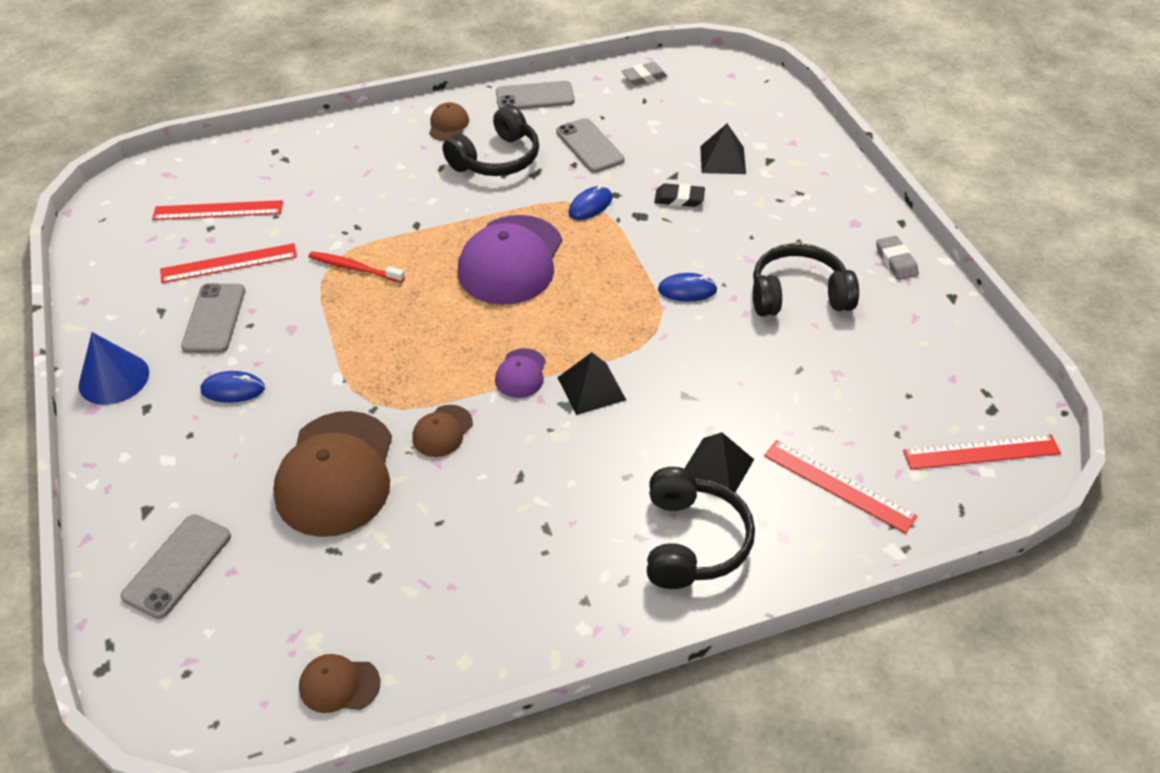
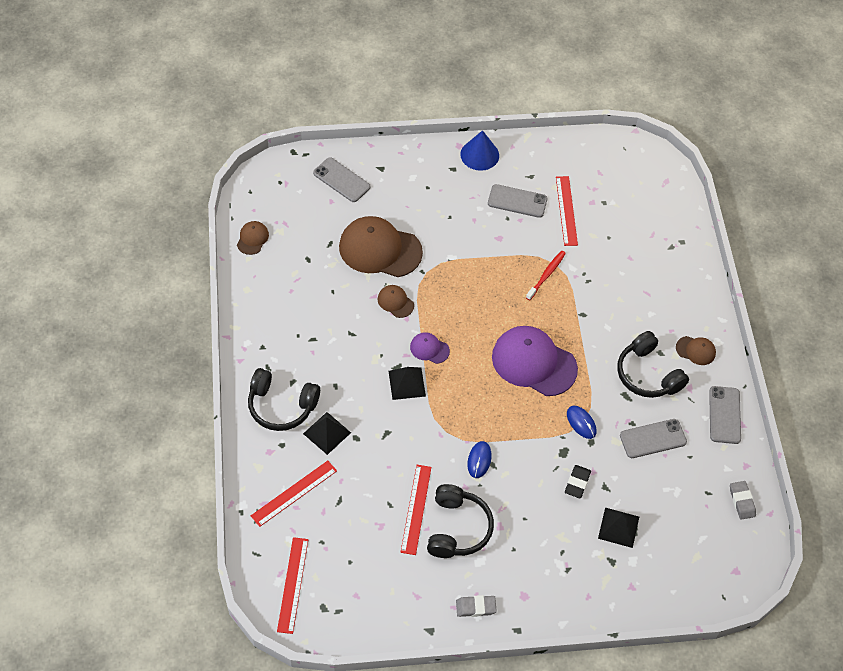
camera: 100 degrees right, 10 degrees up
red ruler [152,200,283,220] -> red ruler moved to [400,465,431,555]
blue mouse [201,371,265,403] -> none

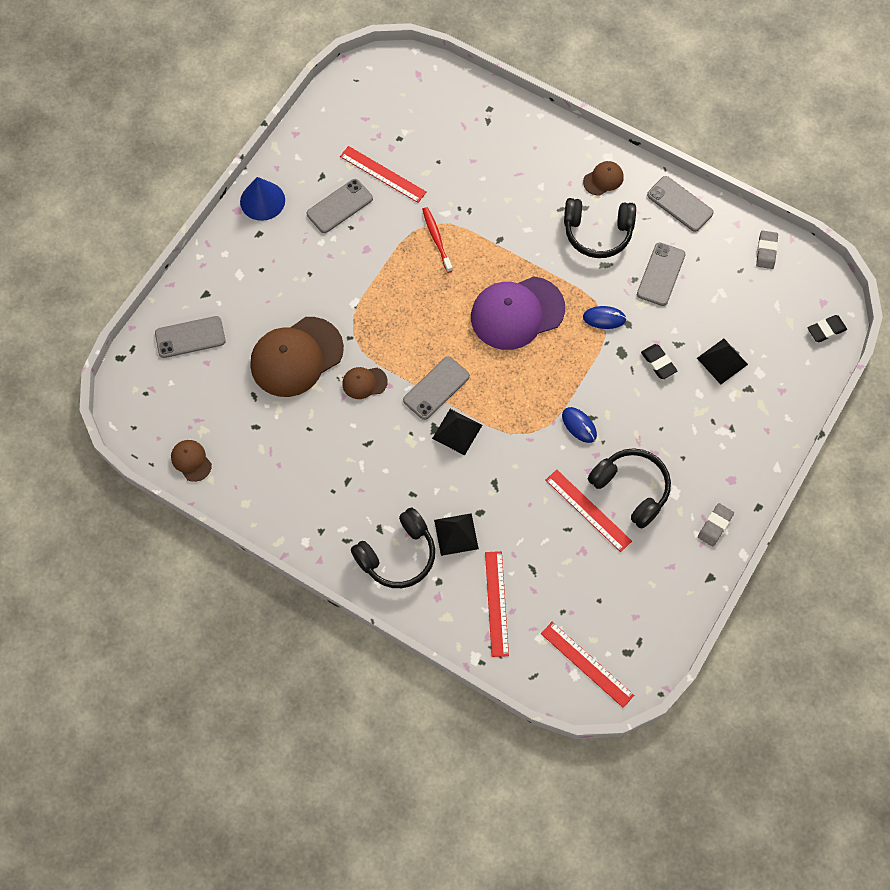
camera: 50 degrees left, 10 degrees up
purple cap [410,332,450,364] -> grey phone [403,357,470,420]
grey eraser [730,481,756,520] -> grey eraser turned 75 degrees clockwise [756,231,778,269]
none -> black eraser [808,315,847,342]

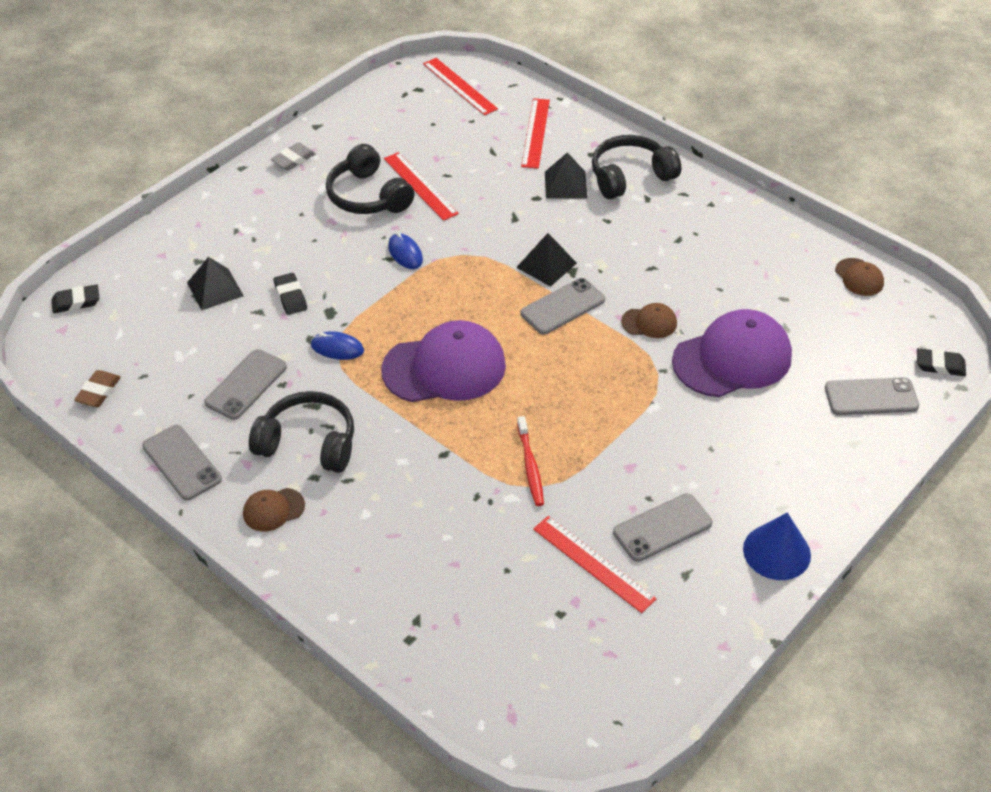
camera: 170 degrees left, 20 degrees down
brown cap [250,317,344,397] -> purple cap [672,309,792,397]
grey eraser [756,231,778,269] -> brown eraser [74,370,121,407]
none -> black eraser [917,348,966,376]

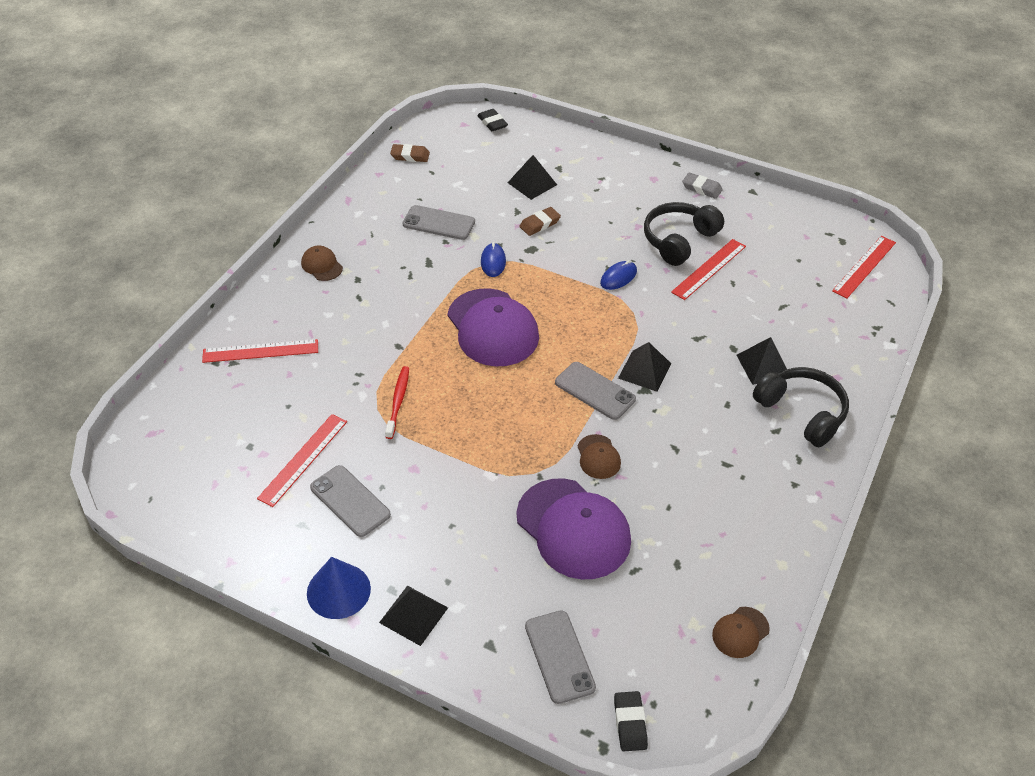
camera: 75 degrees right, 0 degrees up
grey phone [142,425,222,500] -> none
black headphones [249,391,354,473] -> none
black eraser [274,273,307,315] -> brown eraser [519,207,561,236]
red toothbrush [517,416,544,506] -> red toothbrush turned 120 degrees clockwise [385,366,409,439]
red ruler [521,98,550,169] -> red ruler moved to [202,339,318,363]
none -> black pyramid [379,586,448,646]

